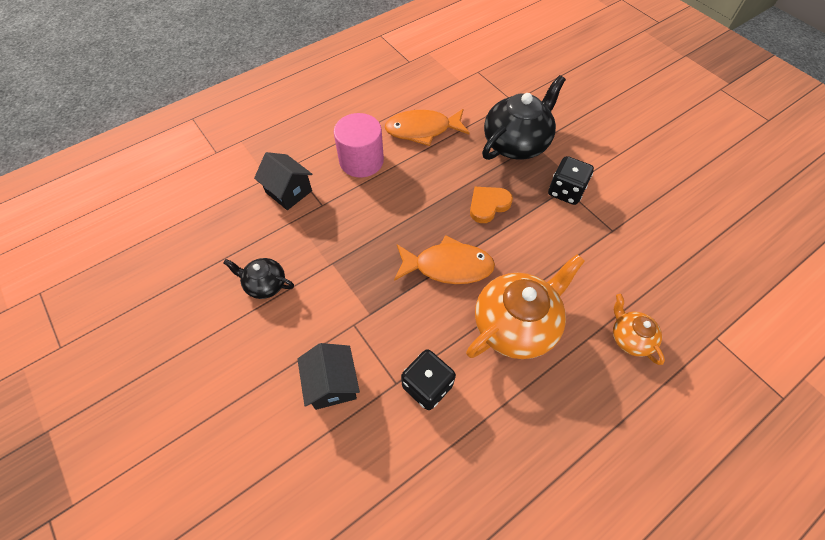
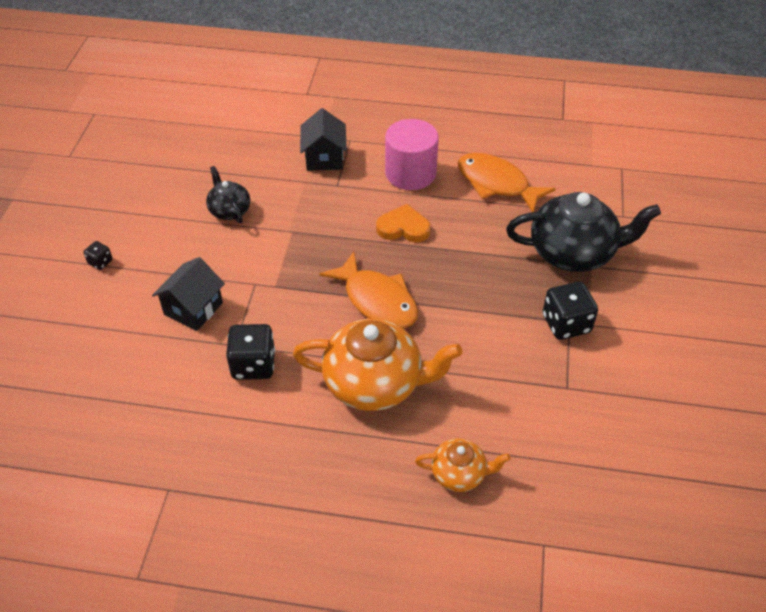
camera: 45 degrees right, 10 degrees down
orange heart [470,187,513,223] -> orange heart moved to [376,204,431,242]
orange teapot [613,294,665,365] -> orange teapot turned 75 degrees clockwise [415,438,510,492]
none -> black dice [83,241,113,270]

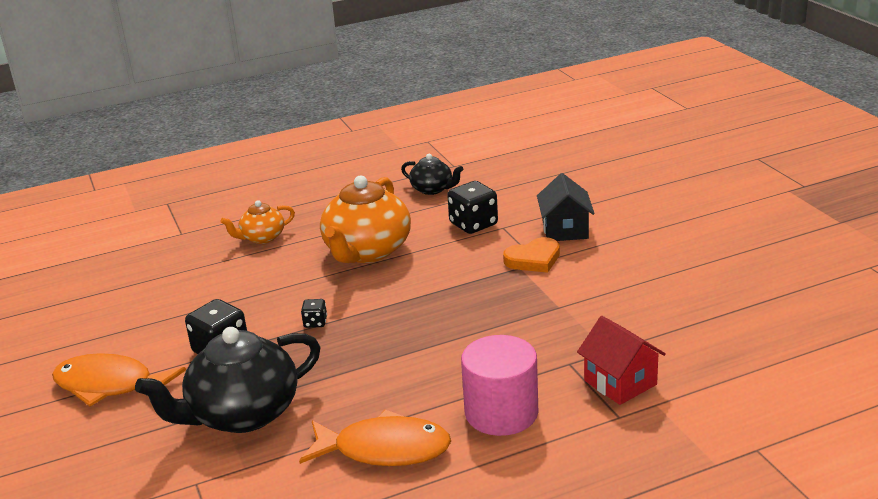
camera: 150 degrees right, 20 degrees down
black dice [83,241,113,270] -> black dice moved to [301,299,327,328]
black teapot [206,166,250,224] -> black teapot moved to [401,154,464,195]
orange teapot [293,319,463,411] -> orange teapot turned 45 degrees counterclockwise [320,176,411,263]
black house [300,108,347,171] -> red house [577,316,666,405]
orange fish [319,252,418,329] -> orange fish moved to [52,353,186,406]
orange heart [376,204,431,242] -> orange heart moved to [503,237,560,273]

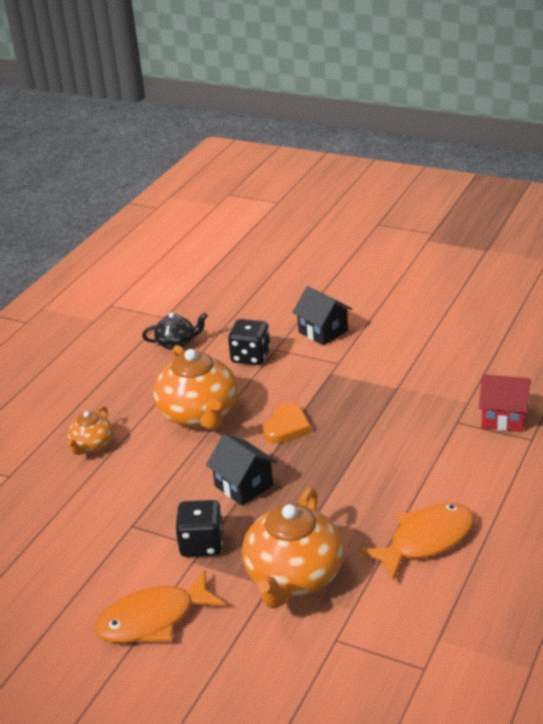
camera: 40 degrees left, 5 degrees up
black teapot [135,327,321,433] -> orange teapot [242,487,344,608]
black dice [301,299,327,328] -> black house [206,434,277,506]
pink cylinder [461,335,538,436] -> none
orange heart [503,237,560,273] -> orange heart moved to [262,403,311,443]

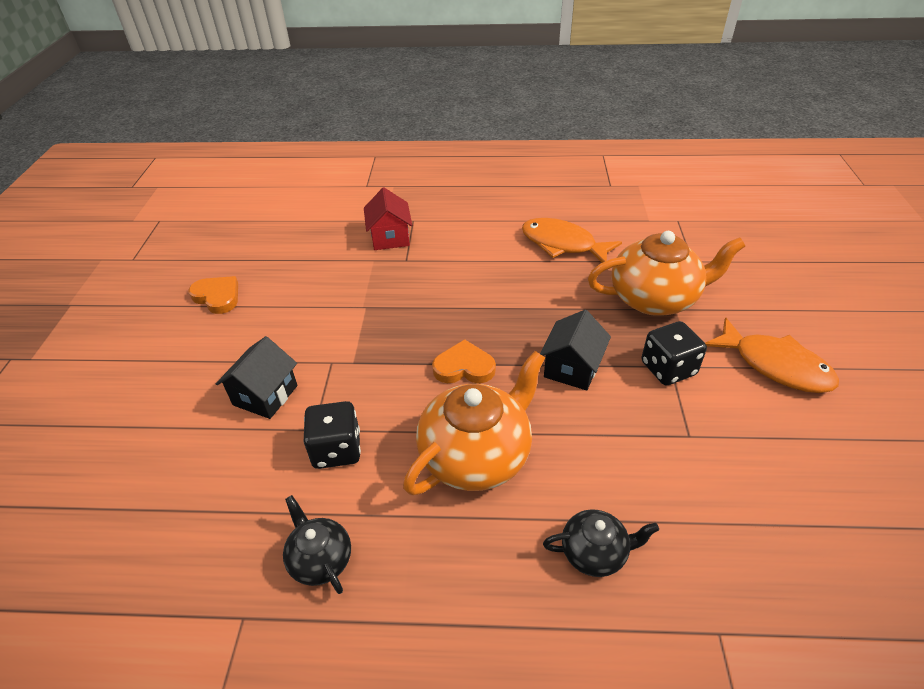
camera: 115 degrees left, 10 degrees up
orange teapot [67,406,113,455] -> black teapot [543,509,659,577]
none -> orange heart [188,276,238,314]

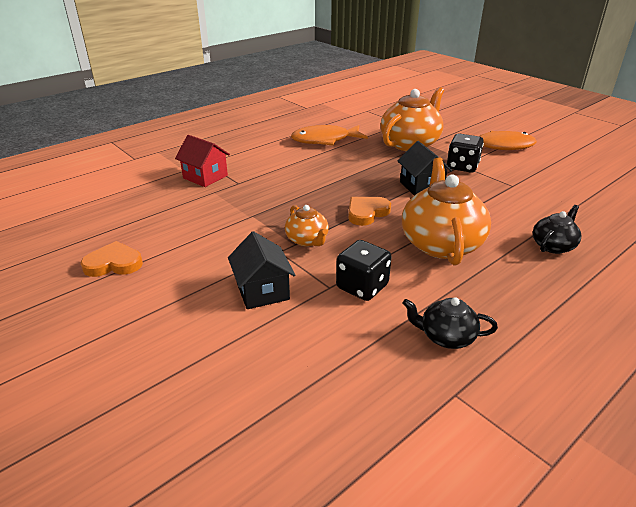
camera: 45 degrees left, 10 degrees down
none -> orange teapot [285,205,329,247]

